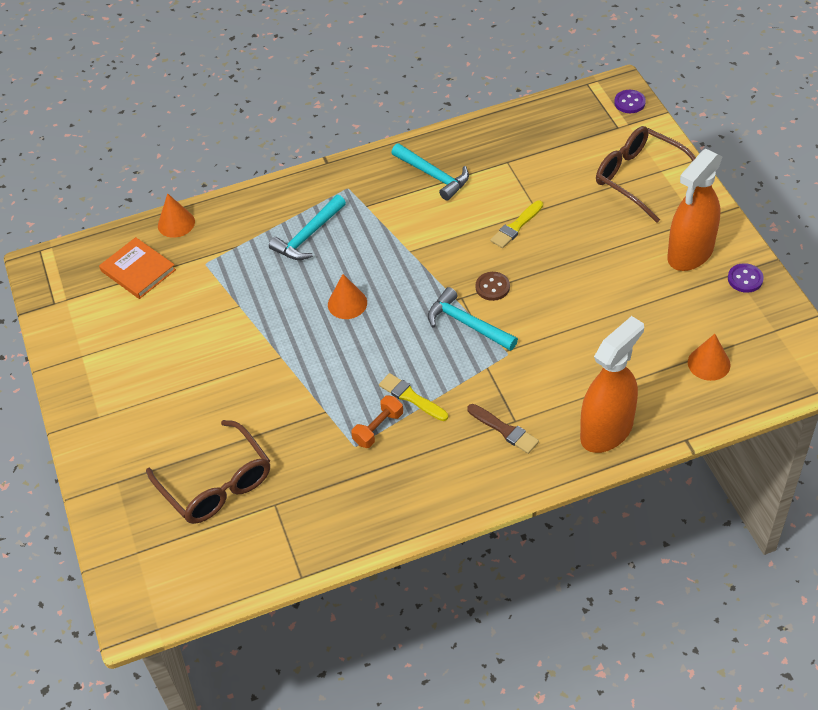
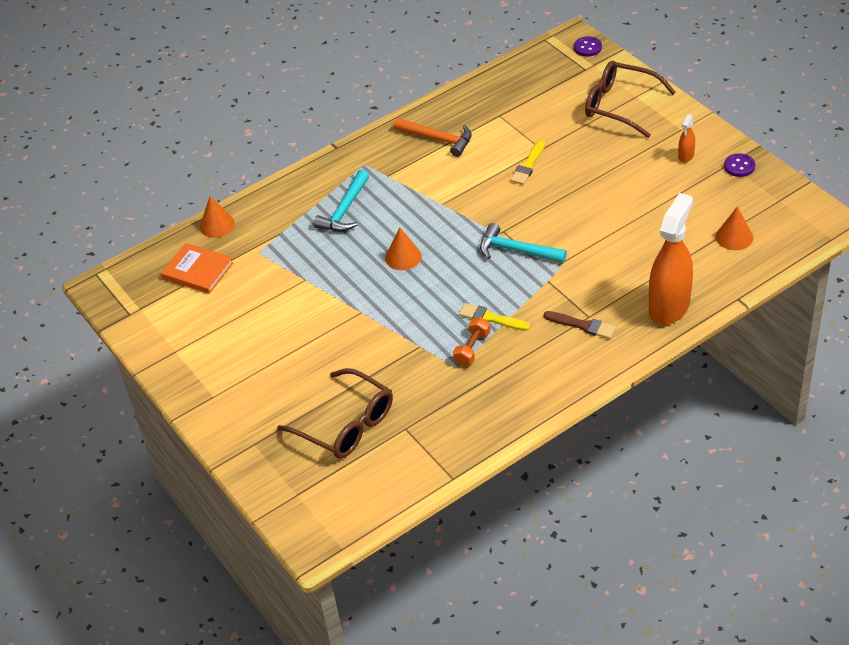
camera: 15 degrees left, 5 degrees down
turquoise hammer [391,143,469,201] -> orange hammer [394,118,472,157]
brown button [476,272,510,301] -> none
orange spray bottle [667,149,723,271] -> orange spray bottle [678,114,695,163], size x0.43

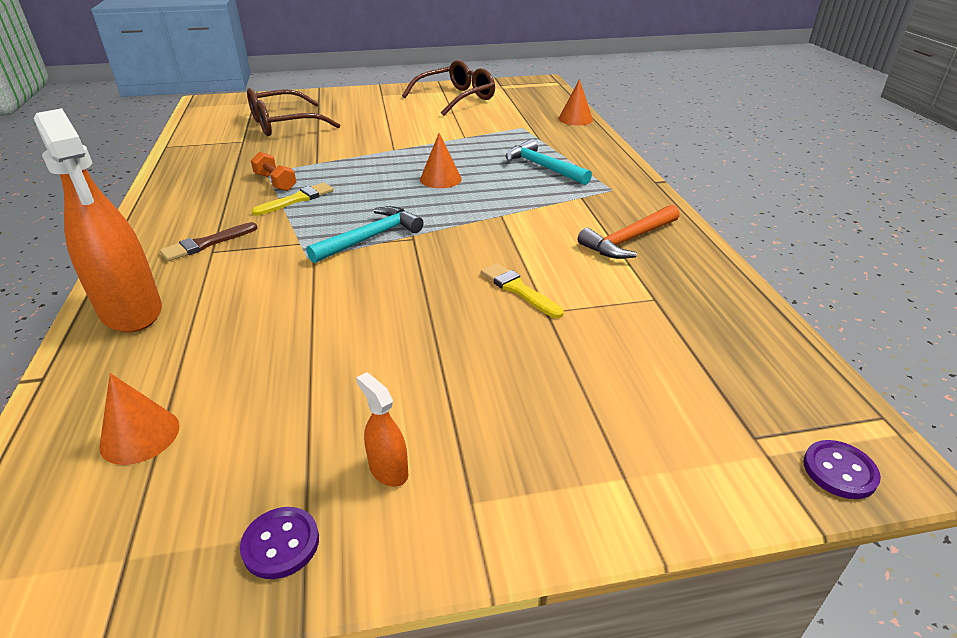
camera: 110 degrees right, 10 degrees down
orange book [161,243,234,294] -> none
brown glasses [585,61,676,138] -> brown glasses moved to [402,60,495,116]

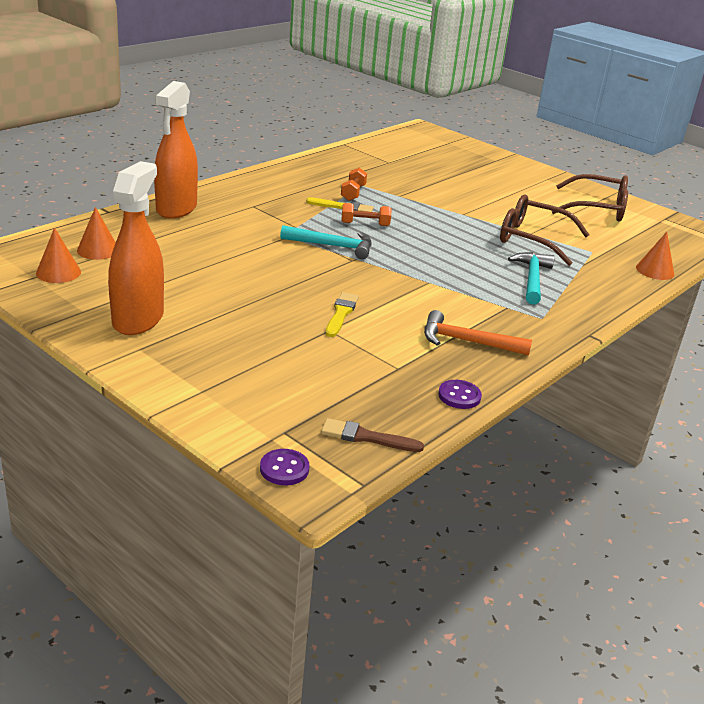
camera: 50 degrees right, 5 degrees down
brown brush [160,222,257,261] -> brown brush moved to [321,418,424,452]
purple button [240,507,319,579] -> purple button moved to [438,380,482,409]
brown glasses [247,88,340,136] -> brown glasses moved to [500,194,590,266]
orange spray bottle [356,372,408,487] -> orange spray bottle [108,161,164,335], size x2.31
orange cone [420,133,462,188] -> orange cone moved to [36,228,81,283]
none -> orange dumbbell [341,203,391,226]

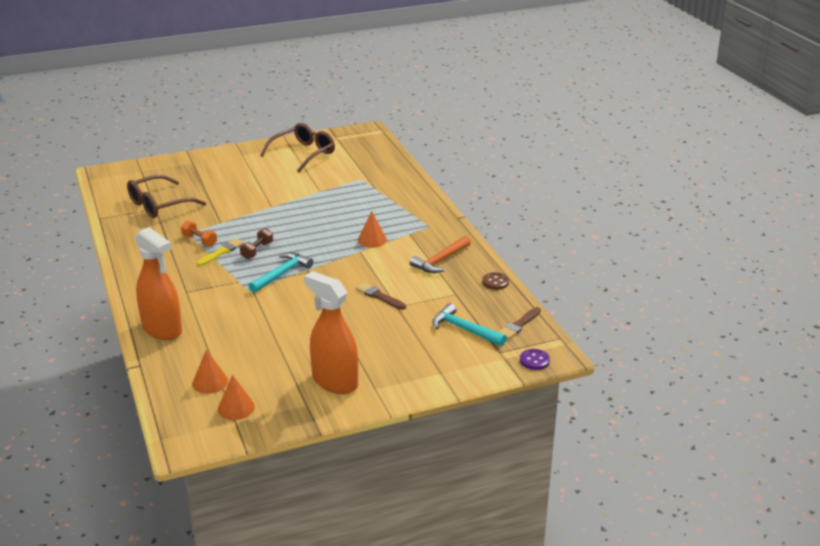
camera: 60 degrees left, 0 degrees up
yellow brush [326,292,359,337] -> brown brush [356,282,406,310]
orange dumbbell [341,203,391,226] -> brown dumbbell [240,228,273,259]
purple button [438,380,482,409] -> brown button [482,272,509,290]
brown glasses [500,194,590,266] -> brown glasses moved to [127,175,206,218]
turquoise hammer [508,252,555,305] -> turquoise hammer moved to [432,303,507,346]
orange cone [636,232,674,280] -> orange cone moved to [358,211,387,248]

